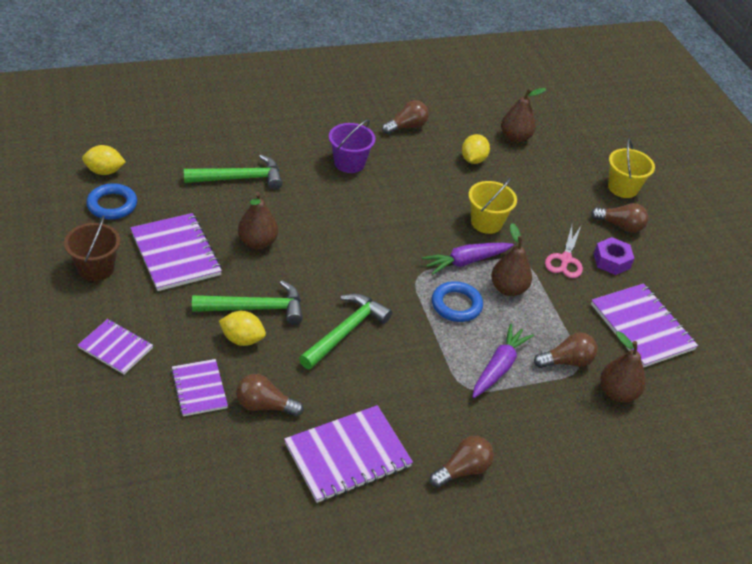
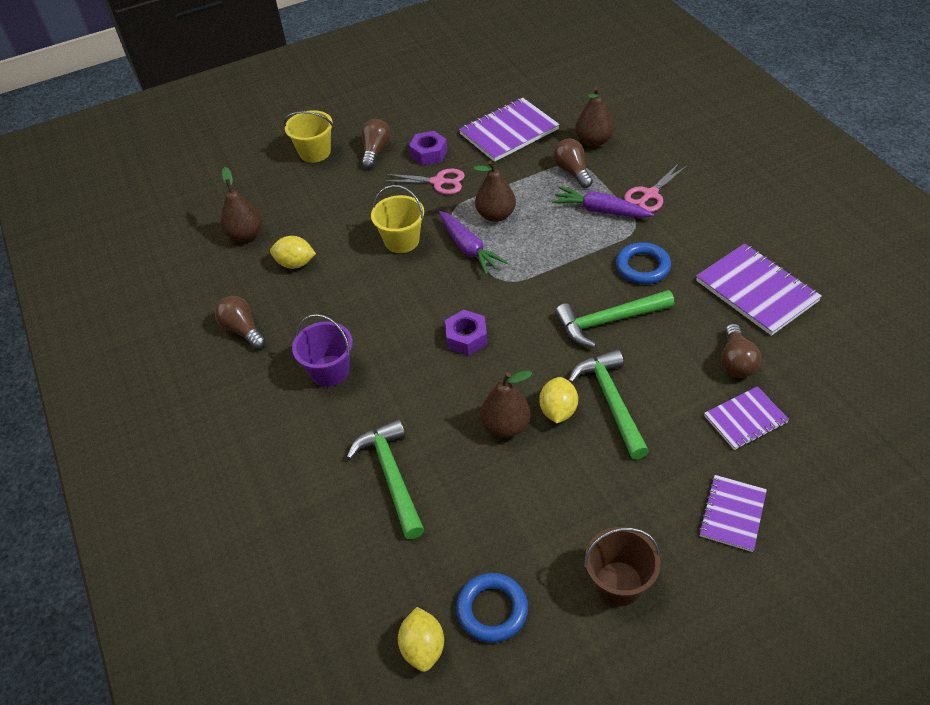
camera: 90 degrees left, 5 degrees up
purple notebook [130,213,222,291] -> none
yellow lemon [219,311,266,346] -> yellow lemon moved to [539,377,578,423]
green hammer [299,293,392,370] -> green hammer turned 45 degrees counterclockwise [555,290,674,348]
brown light bulb [429,436,494,488] -> none
blue ring [432,281,483,322] -> blue ring moved to [616,242,671,284]
none -> purple nut [445,310,488,356]
none -> pink scissors [624,163,688,212]

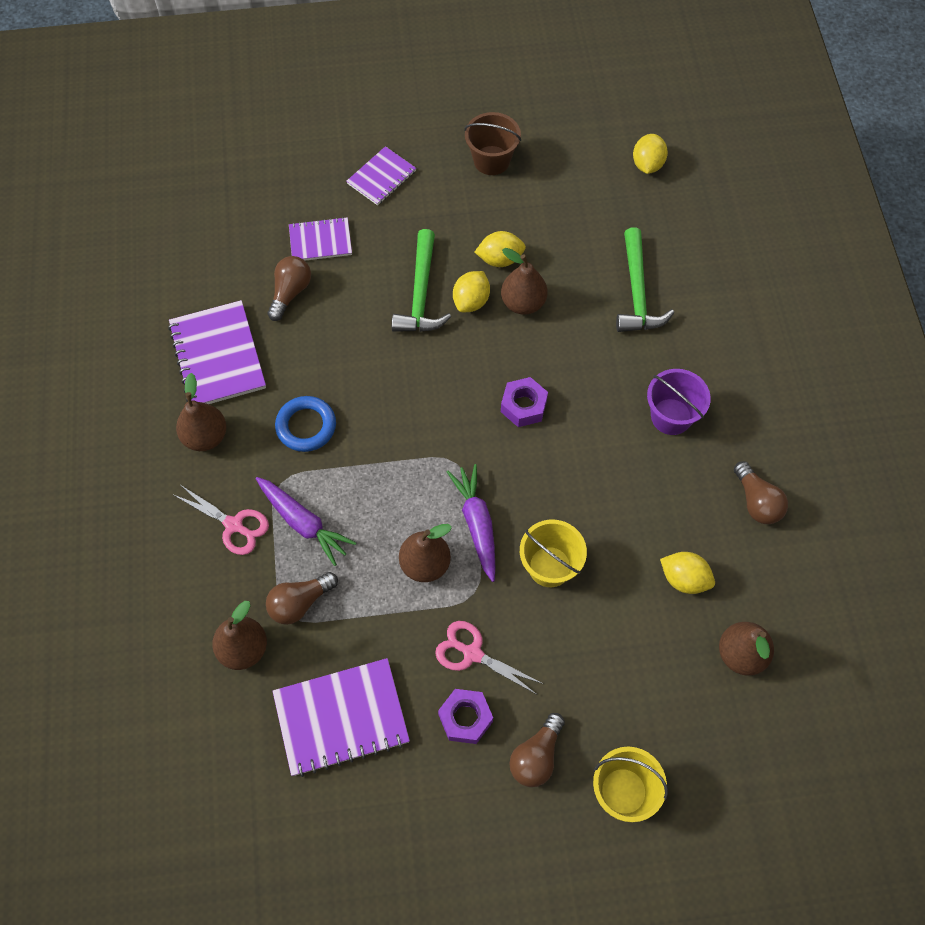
camera: 165 degrees left, 15 degrees up
blue ring [456,573,528,643] -> none
brown light bulb [553,138,593,188] -> brown light bulb turned 60 degrees clockwise [266,572,338,625]
green hammer [555,290,674,348] -> none
pink scissors [624,163,688,212] -> pink scissors turned 60 degrees clockwise [174,485,269,555]
none -> brown pear [176,373,227,451]
none -> yellow lemon [475,231,526,267]

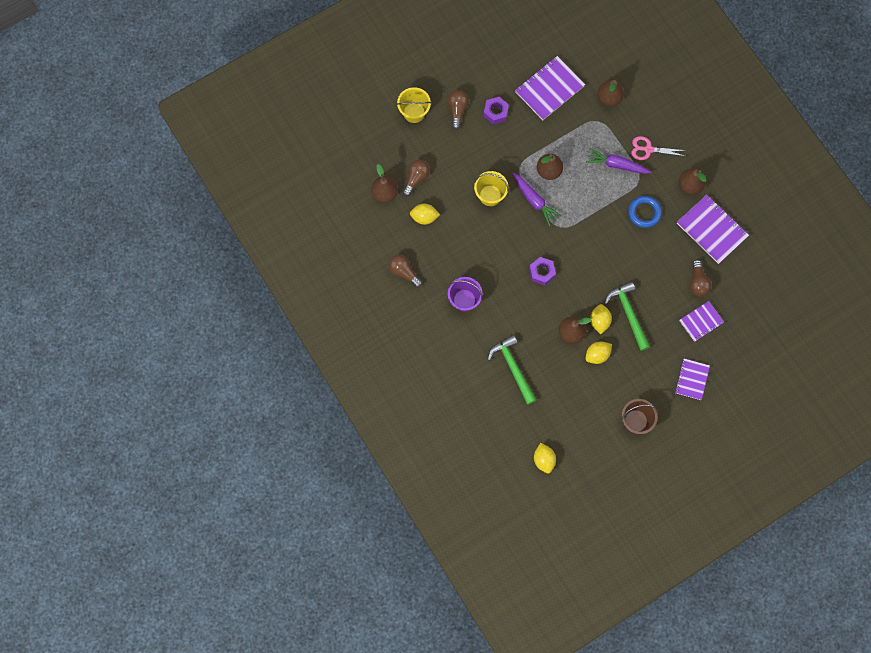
camera: 155 degrees right, 10 degrees up
brown light bulb [266,572,338,625] -> brown light bulb moved to [402,160,430,197]
pink scissors [435,621,543,694] -> none

